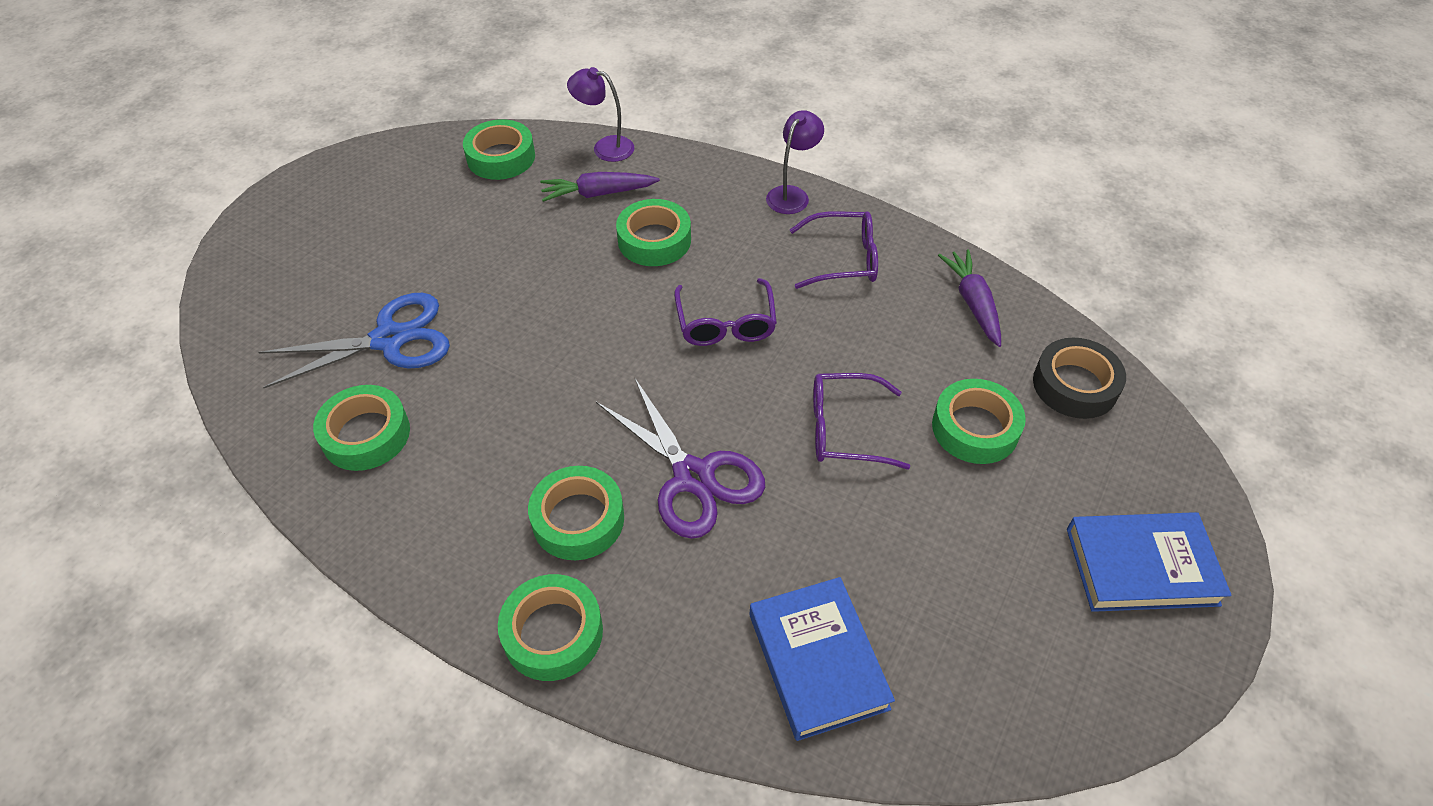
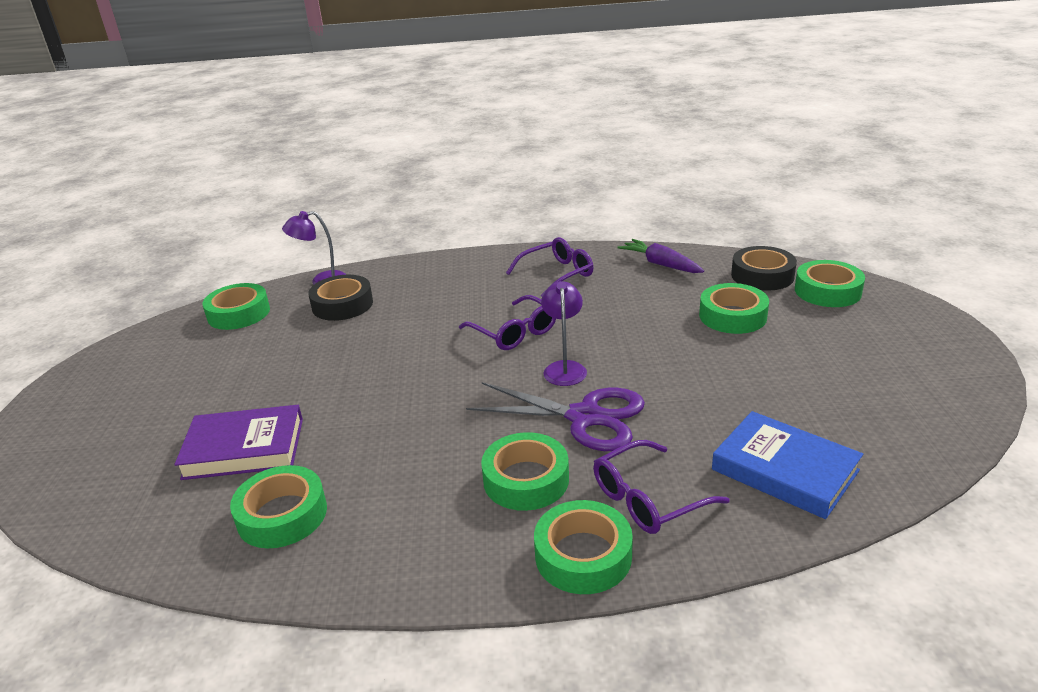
camera: 30 degrees left, 20 degrees down
blue scissors [259,293,450,388] -> purple book [174,405,303,480]
purple carrot [540,172,660,202] -> black tape [308,275,373,321]
green tape [616,199,691,266] -> green tape moved to [795,260,865,307]
purple lamp [766,110,824,214] -> purple lamp moved to [541,281,587,386]
purple glasses [813,373,910,470] -> purple glasses moved to [593,440,730,534]
blue book [1067,512,1232,612] -> none

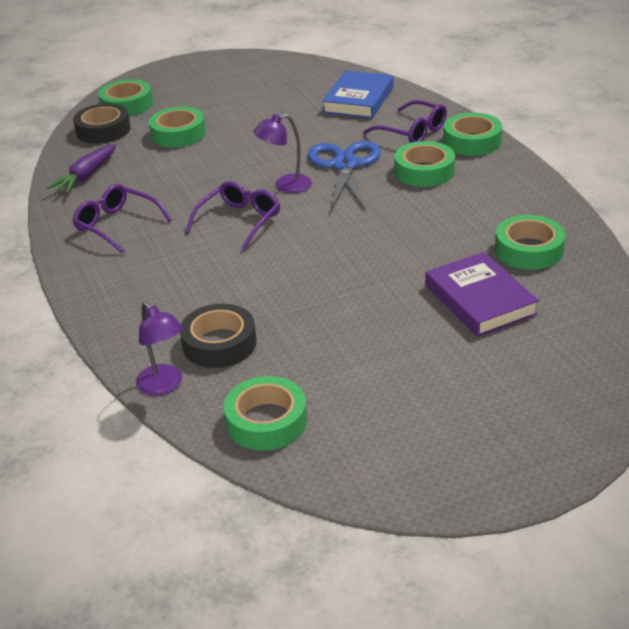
camera: 110 degrees left, 5 degrees up
purple scissors [466,382,645,451] -> blue scissors [308,141,381,210]

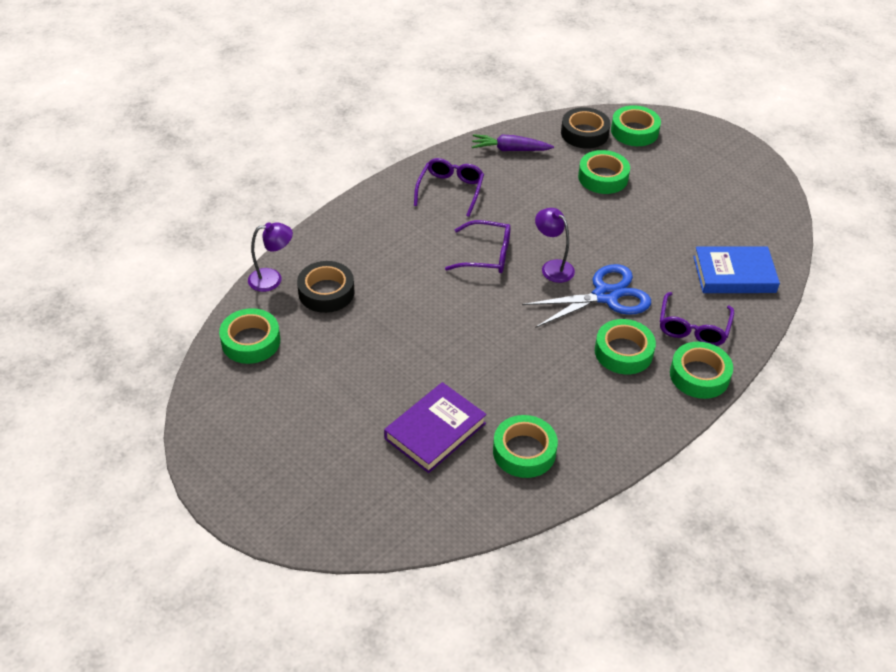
camera: 65 degrees right, 10 degrees up
purple lamp [136,302,183,395] -> purple lamp turned 135 degrees counterclockwise [248,222,293,292]

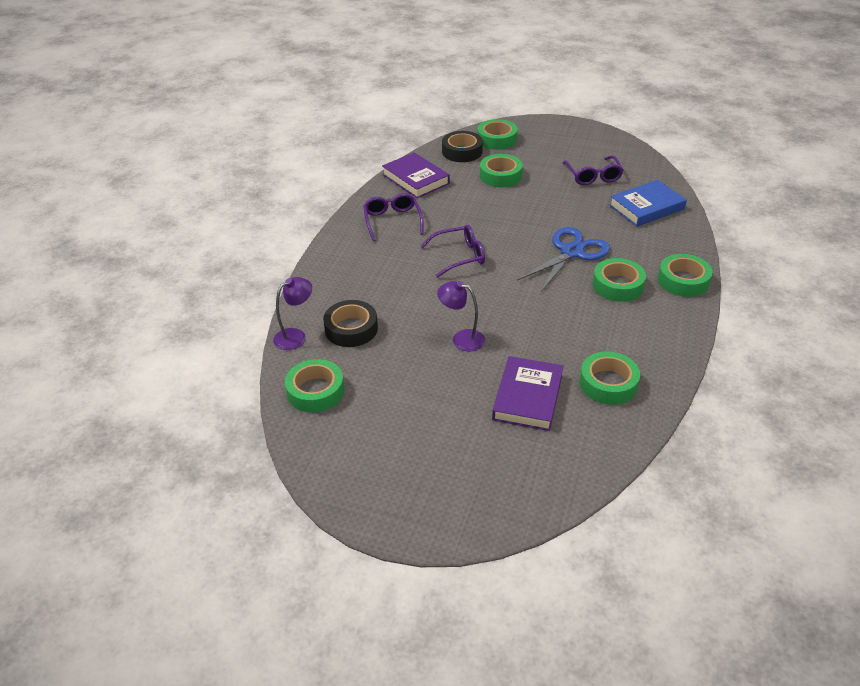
camera: 25 degrees left, 5 degrees down
purple carrot [472,134,554,151] -> purple book [382,152,450,198]
purple lamp [535,208,575,283] -> purple lamp moved to [437,281,485,351]
purple glasses [660,292,734,346] -> purple glasses moved to [562,155,623,185]

